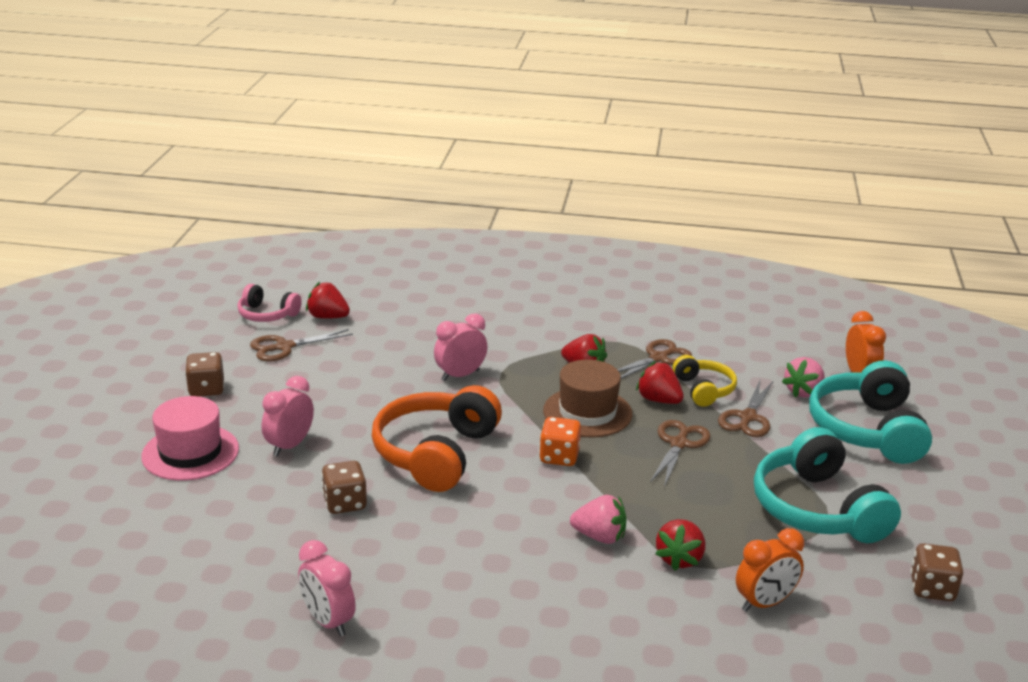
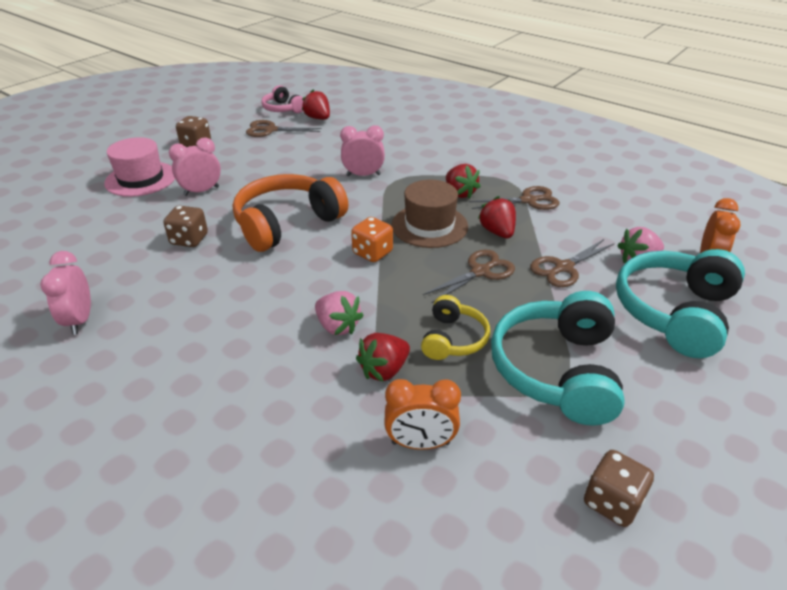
camera: 30 degrees right, 10 degrees up
yellow headphones [673,355,737,407] -> yellow headphones moved to [421,295,490,360]

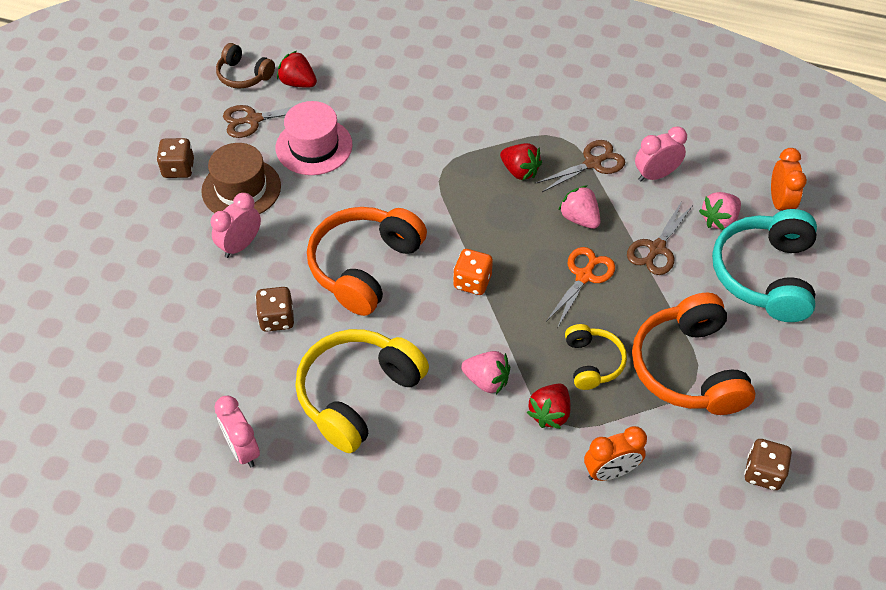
camera: 20 degrees left, 15 degrees up
pink hat [104,137,175,197] -> pink hat moved to [276,101,353,175]
pink headphones [261,85,303,113] -> brown headphones [216,43,275,89]
pink clock [340,125,385,176] -> pink clock moved to [635,126,687,182]
brown hat [391,180,468,248] -> brown hat moved to [201,143,281,214]
brown scissors [423,249,515,303] -> orange scissors [546,247,615,328]
red strawberry [478,196,516,238] -> pink strawberry [558,185,600,229]
turquoise headphones [491,291,625,426] -> orange headphones [632,293,755,415]
none -> yellow headphones [295,329,429,453]

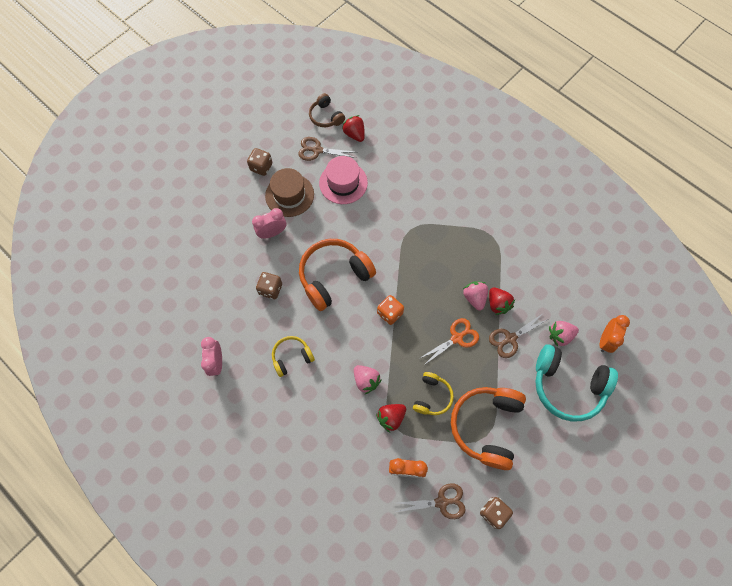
camera: 25 degrees right, 15 degrees up
yellow headphones [295,329,429,453] -> yellow headphones [272,336,315,377], size x0.54
red strawberry [500,143,542,181] -> red strawberry moved to [489,287,515,315]
brown scissors [535,140,625,192] -> brown scissors moved to [396,483,466,519]
pink clock [635,126,687,182] -> none
turquoise headphones [712,209,817,322] -> turquoise headphones turned 105 degrees counterclockwise [535,344,618,421]

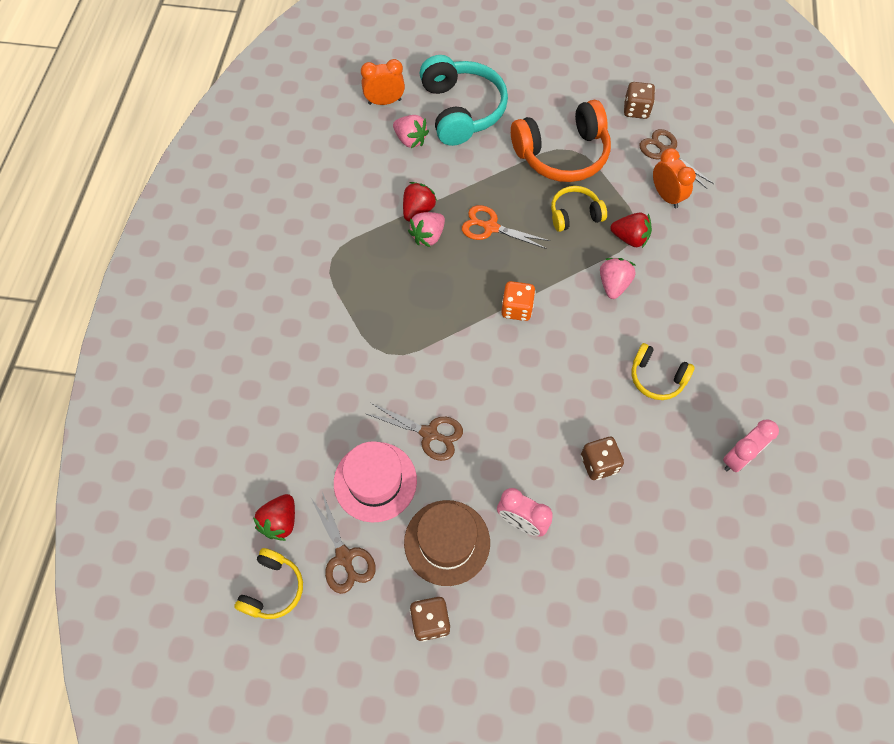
camera: 125 degrees left, 5 degrees down
orange headphones [299,239,376,311] -> none
brown headphones [309,93,345,127] -> yellow headphones [234,548,303,619]
brown scissors [489,314,548,358] -> brown scissors moved to [367,403,463,461]

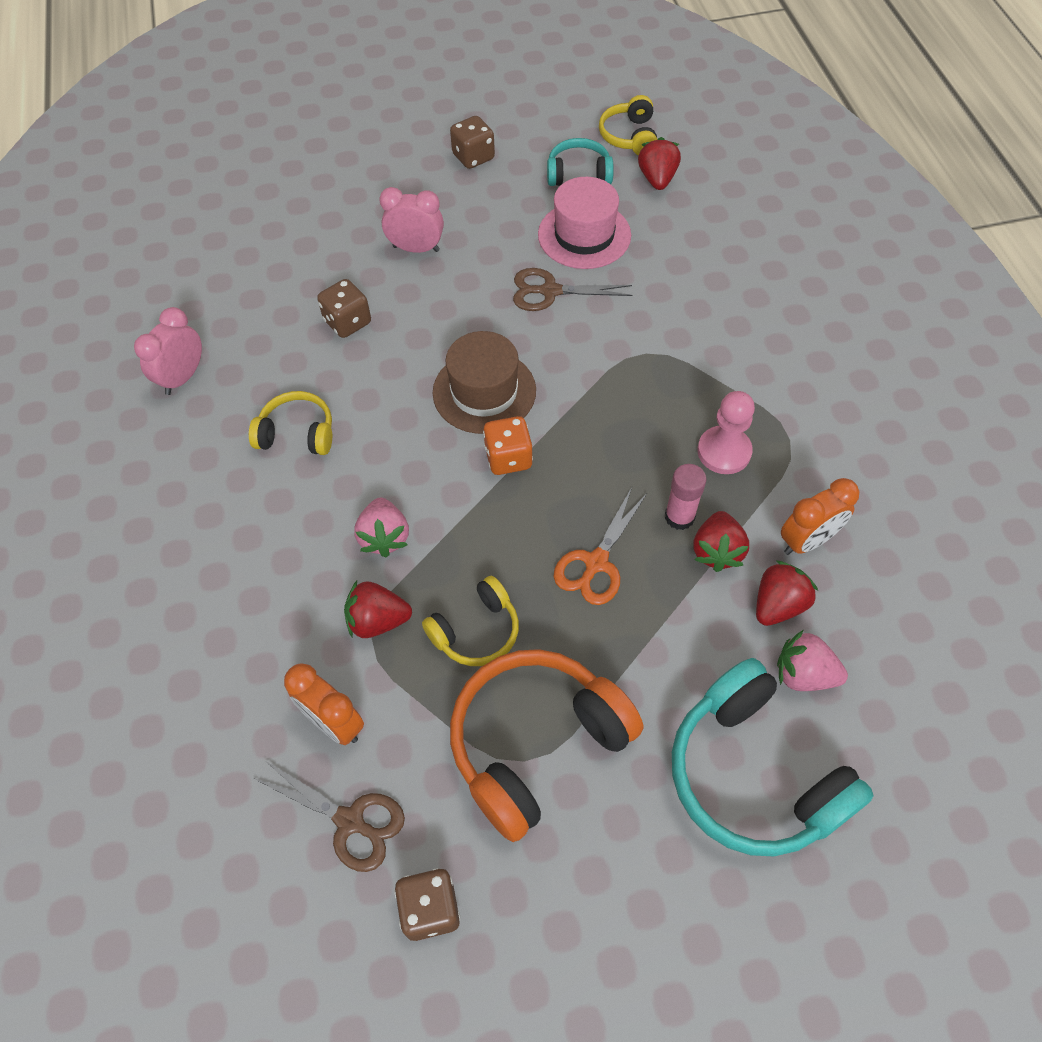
camera: 160 degrees right, 5 degrees down
brown scissors [311,492,376,594] -> turquoise headphones [547,138,614,186]
orange clock [361,59,405,105] -> orange clock moved to [781,478,859,555]
brown hat [404,500,490,586] -> brown hat moved to [432,331,536,434]
pink strawberry [408,212,445,247] -> pink glue stick [665,464,706,530]
orange scissors [462,205,550,249] -> orange scissors turned 120 degrees clockwise [554,487,648,605]
none -> pink pawn [697,391,755,474]
none -> red strawberry [756,561,818,626]

